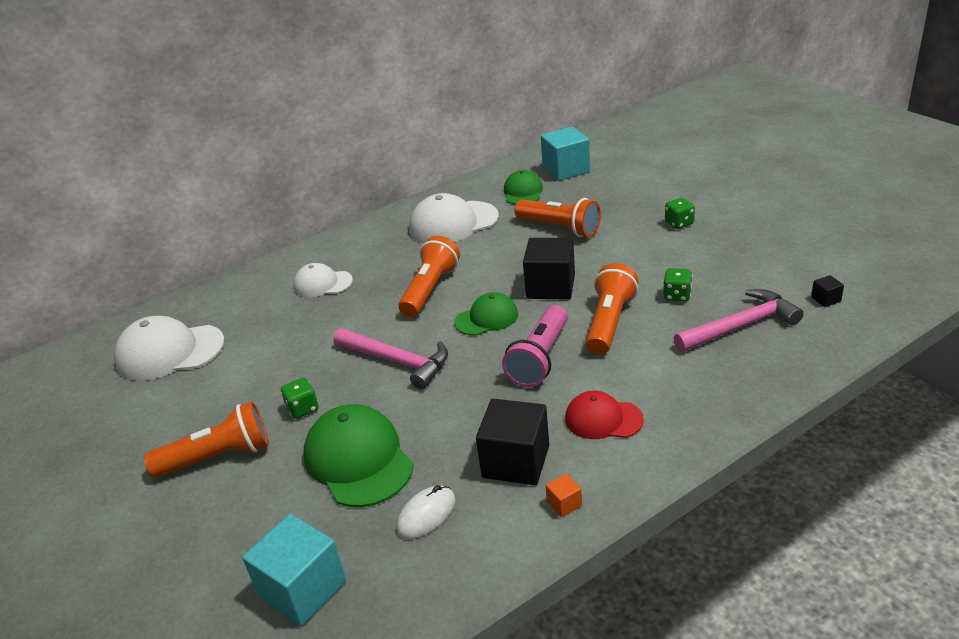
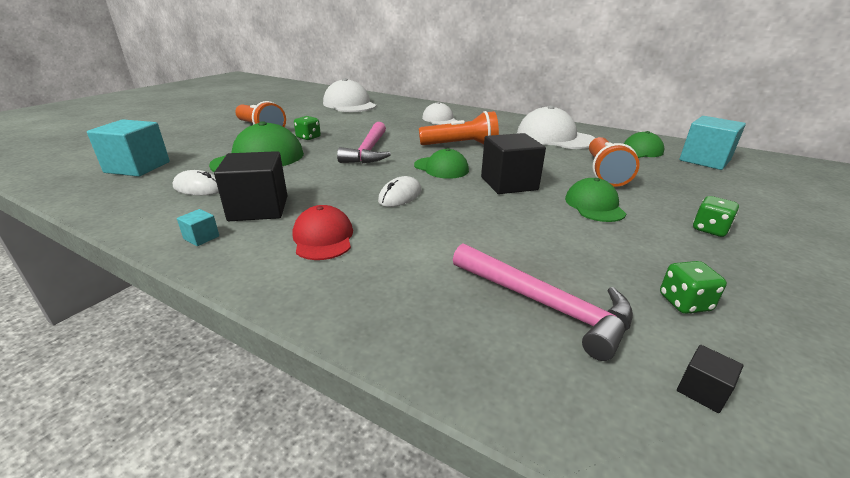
camera: 60 degrees right, 5 degrees down
pink flashlight [502,305,568,387] -> white mouse [378,176,421,207]
orange cube [546,474,582,517] -> turquoise cube [177,209,219,246]
orange flashlight [586,263,639,355] -> none
green dice [663,268,693,302] -> green dice moved to [660,261,727,314]
none -> green cap [565,178,626,222]

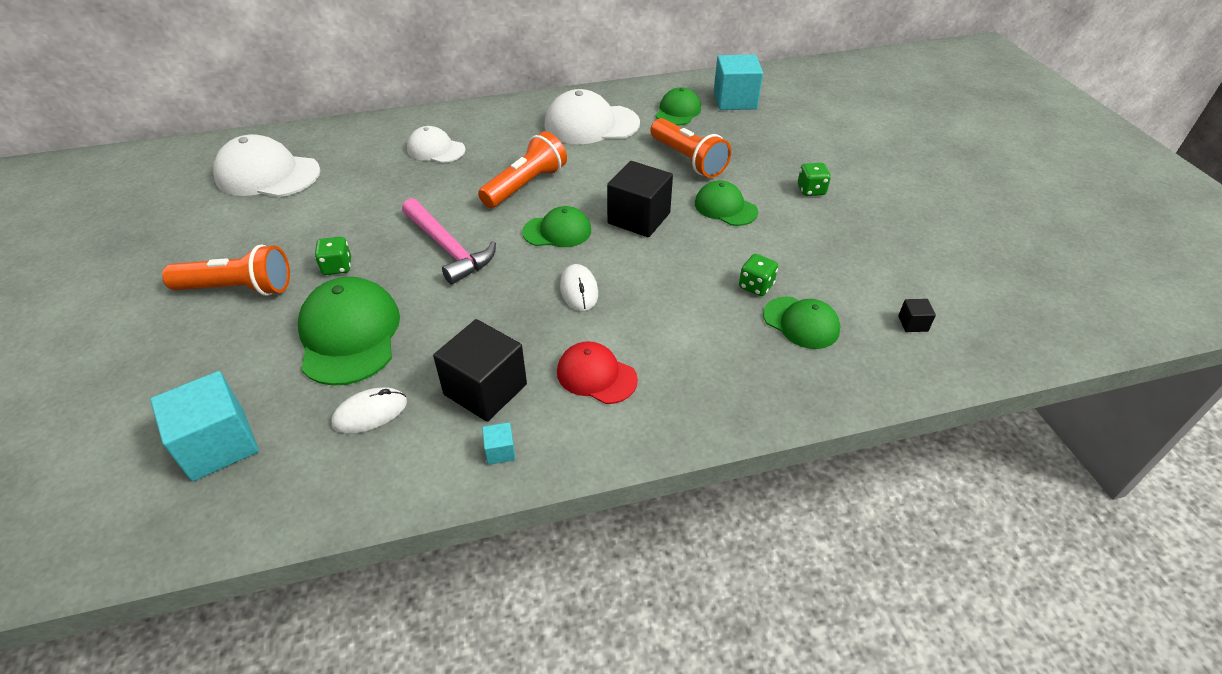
camera: 45 degrees left, 15 degrees up
pink hammer [453,243,633,361] -> green cap [763,297,840,349]
green dice [660,261,727,314] -> green dice moved to [739,254,778,296]

